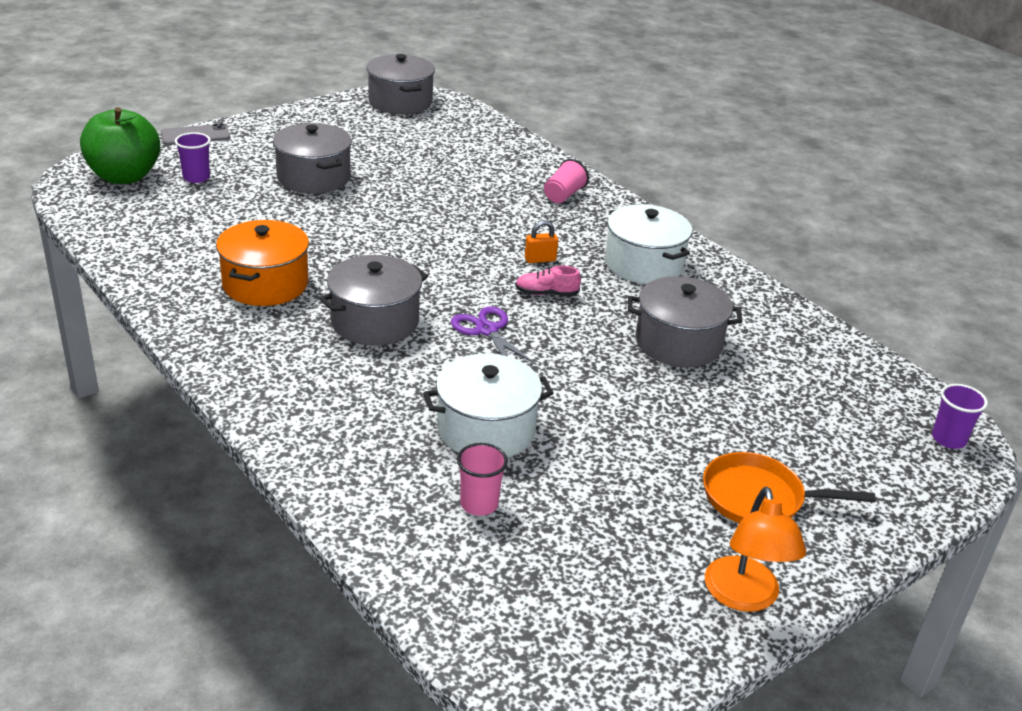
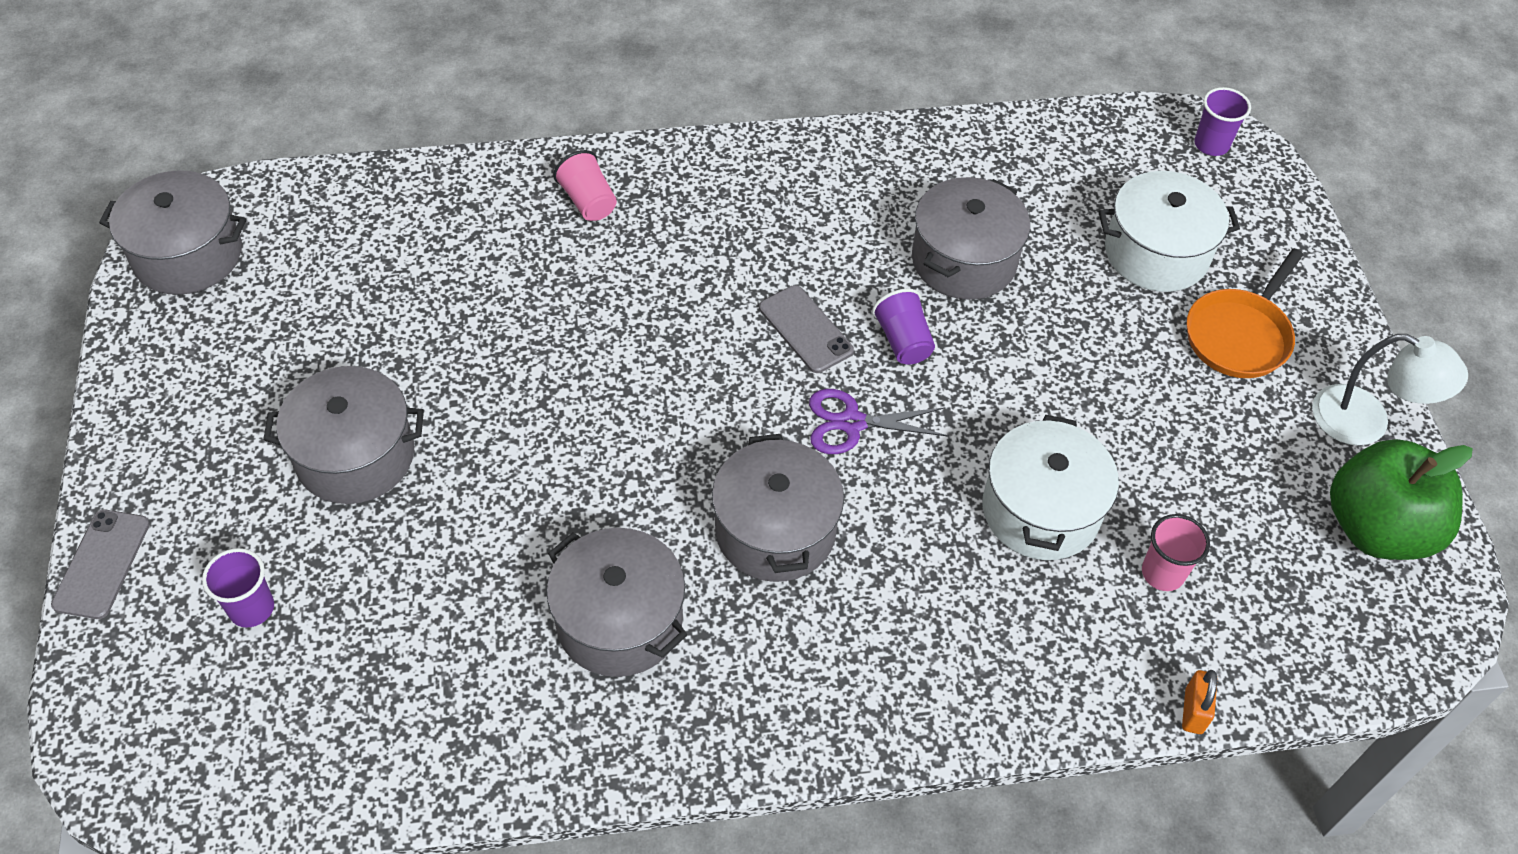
camera: 60 degrees left, 20 degrees up
green apple [80,107,161,184] -> green apple moved to [1330,439,1473,560]
orange pot [216,220,309,306] -> grey pot [547,528,687,677]
pink shoe [515,266,581,296] -> grey phone [759,285,854,373]
orange padlock [525,220,558,263] -> orange padlock moved to [1182,670,1217,734]
white pot [605,204,692,284] -> white pot moved to [1099,171,1240,292]
orange lamp [705,487,806,612] -> white lamp [1312,334,1468,445]
none -> purple cup [872,289,935,365]

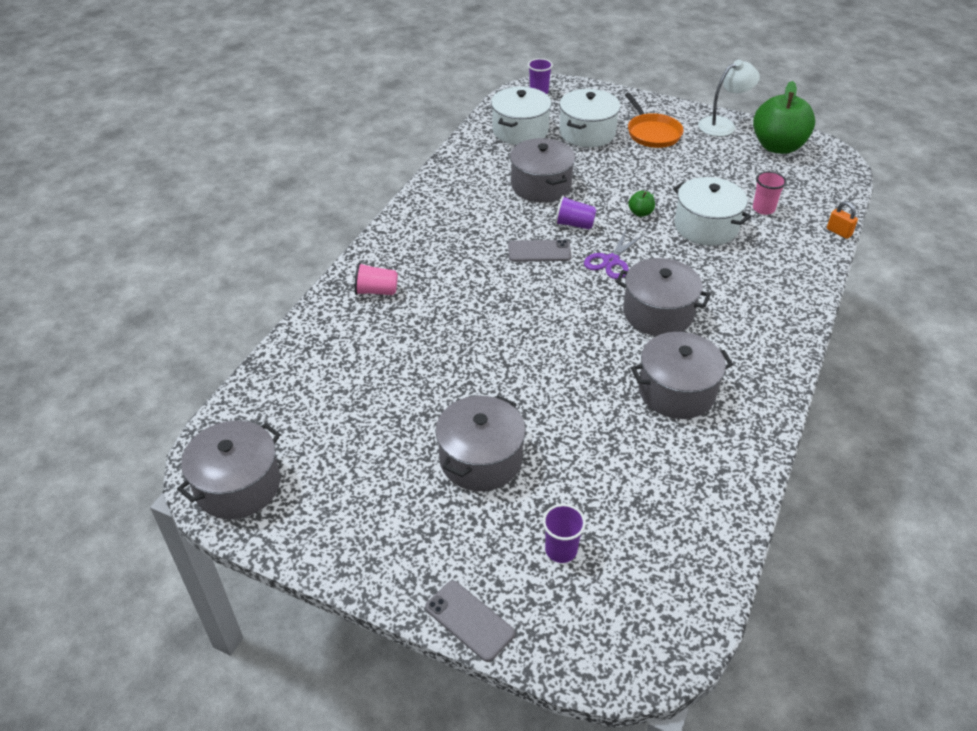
camera: 55 degrees left, 10 degrees down
none -> white pot [491,87,551,145]
none -> green apple [628,191,655,217]

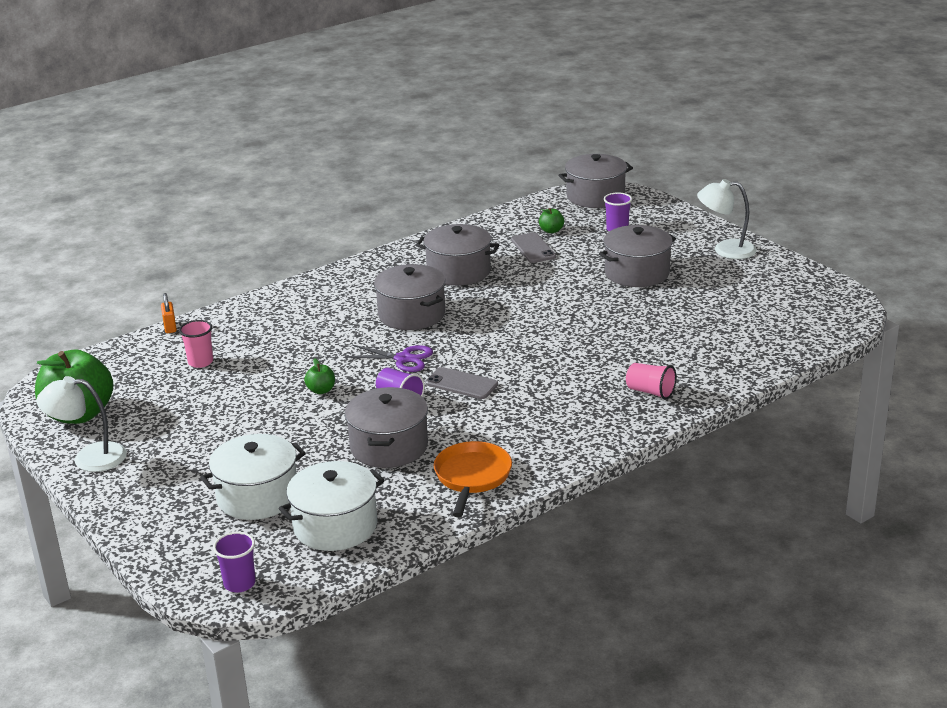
camera: 150 degrees left, 15 degrees down
grey pot [177,421,281,519] -> grey pot moved to [559,154,633,208]
grey phone [425,581,515,662] -> grey phone moved to [511,232,556,263]
purple scissors [584,230,645,279] -> purple scissors turned 45 degrees clockwise [345,345,433,372]
orange pan [625,93,684,148] -> orange pan moved to [434,441,512,517]
white pot [673,177,751,246] -> none
none -> green apple [539,208,564,233]
none -> white lamp [697,179,757,259]

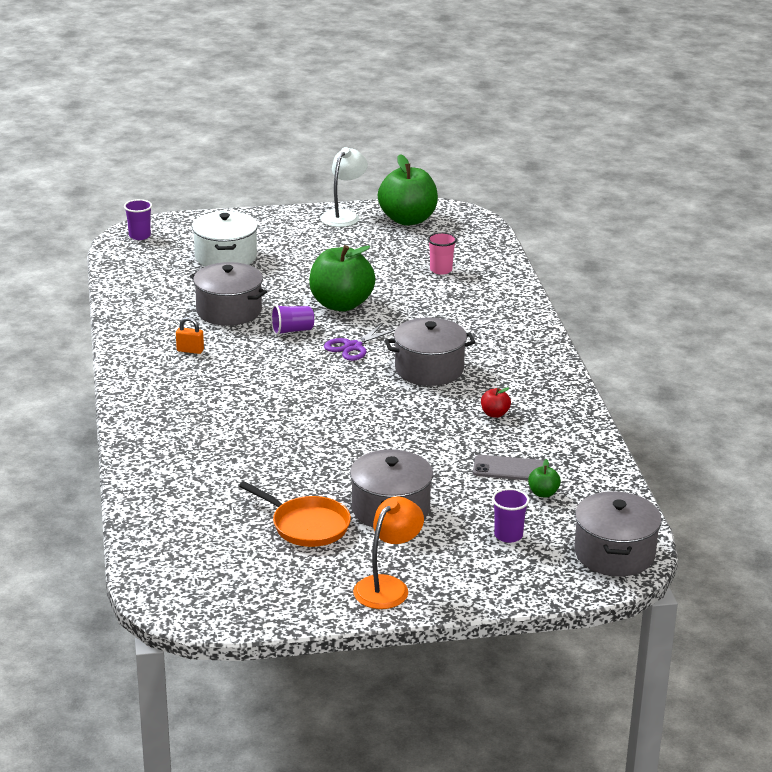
camera: 115 degrees right, 0 degrees up
orange padlock [161,293,177,333] -> orange padlock moved to [176,317,204,354]
white pot [279,461,385,551] -> none
green apple [304,358,335,394] -> green apple [309,245,375,311], size x2.43
grey pot [416,224,500,286] -> red apple [481,387,511,418]
grey phone [425,367,498,399] -> none
orange pan [434,441,512,517] -> orange pan moved to [239,481,351,547]
pink cup [626,363,676,400] -> none
white lamp [697,179,757,259] -> orange lamp [353,496,424,609]

